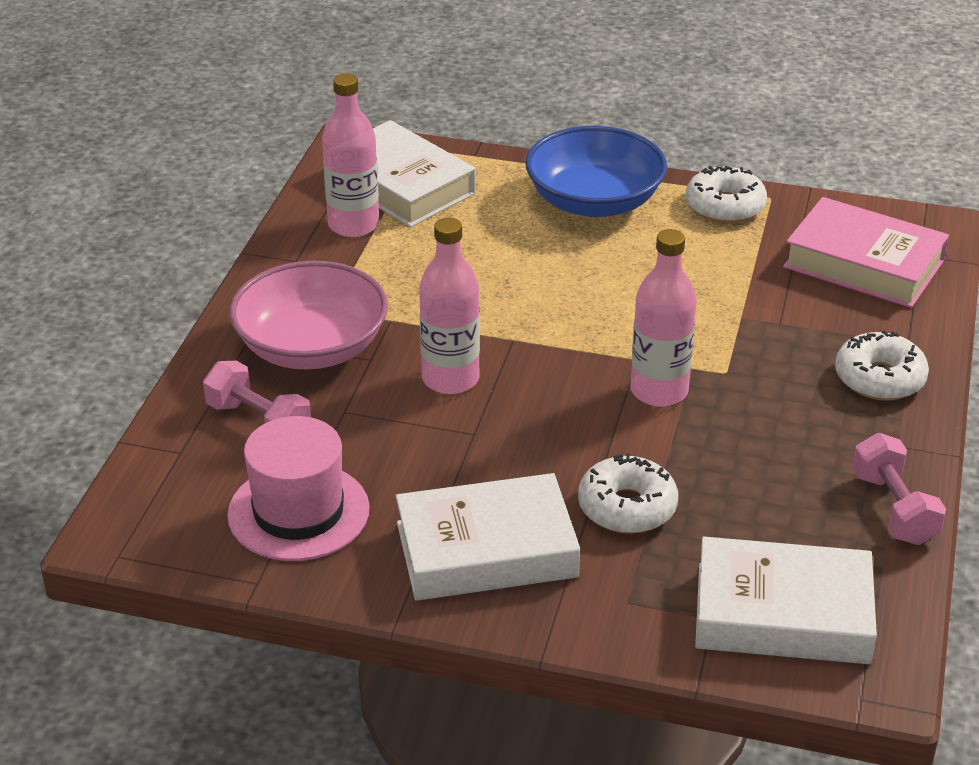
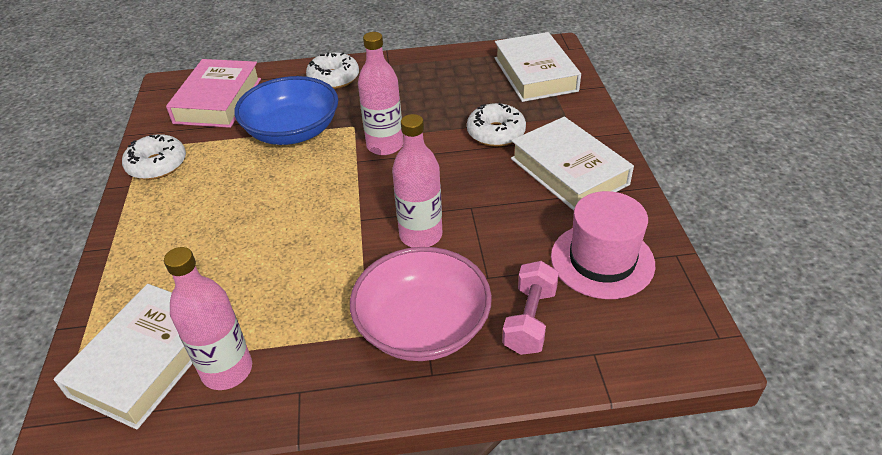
camera: 110 degrees left, 5 degrees up
blue bowl [525,126,667,217] -> blue bowl moved to [235,76,338,145]
pink dumbbell [852,433,946,545] -> none

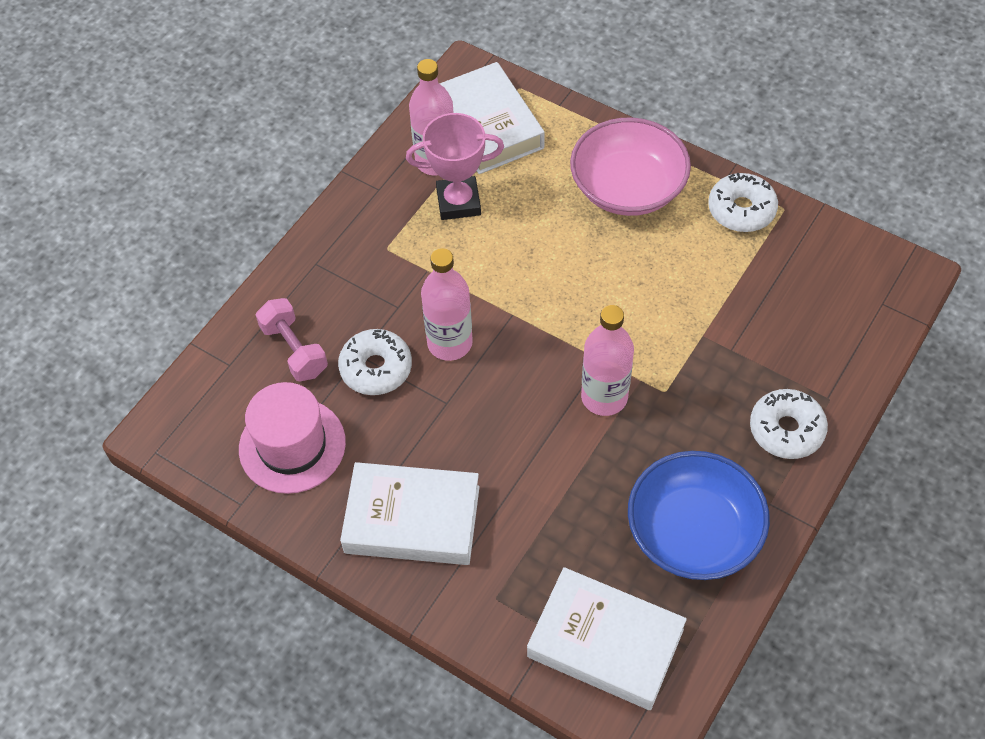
camera: 130 degrees right, 15 degrees up
pink book [166,59,261,128] -> none
blue bowl [235,76,338,145] -> blue bowl moved to [628,451,770,580]
pink bowl [350,247,492,361] -> pink bowl moved to [570,117,691,216]
white donut [467,103,526,147] -> white donut moved to [338,329,412,395]
none -> pink trophy [406,113,504,220]

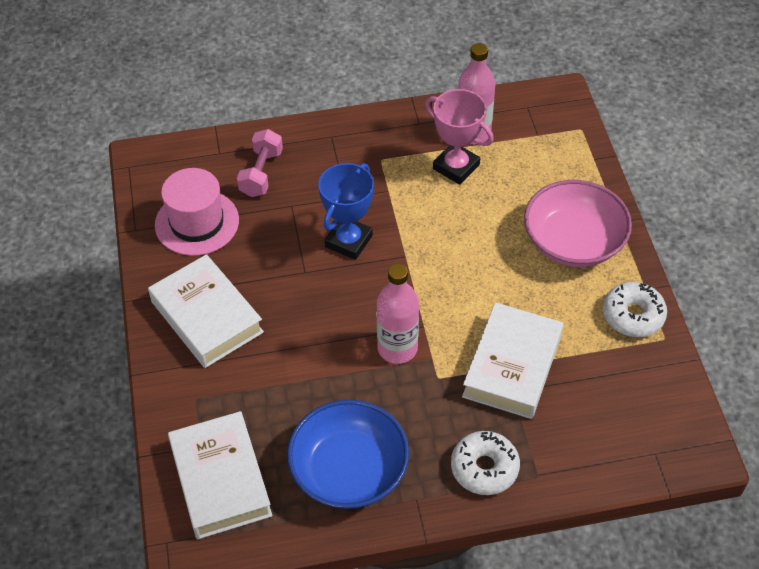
camera: 45 degrees right, 5 degrees down
white donut [338,329,412,395] -> none
pink bottle [421,248,473,361] -> blue trophy [318,163,374,260]
white book [439,62,545,174] -> white book moved to [462,303,563,419]

